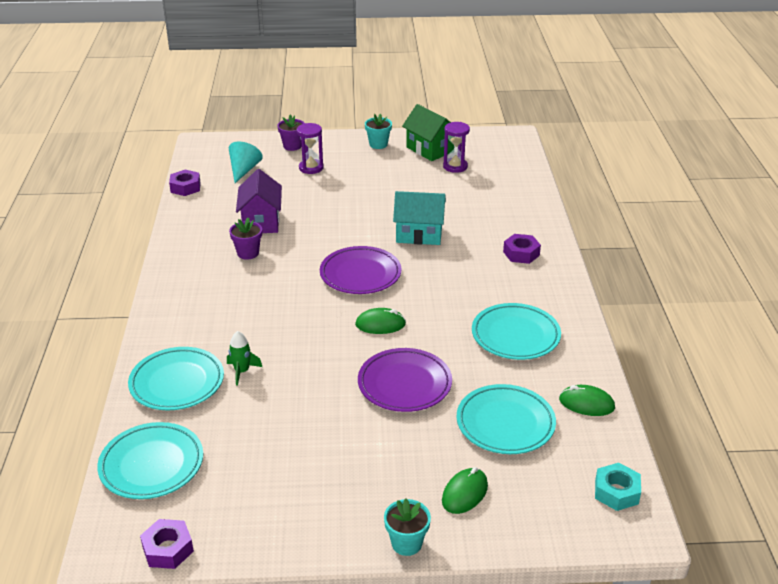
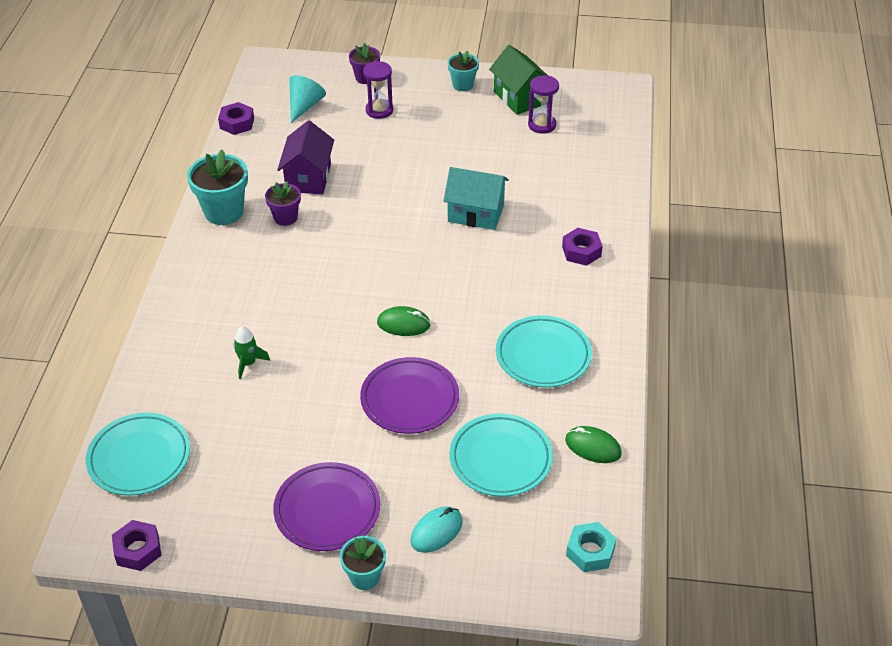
camera: 10 degrees right, 10 degrees up
turquoise plate [128,347,224,410] -> none
purple plate [320,246,402,294] -> purple plate moved to [273,462,380,551]
green mouse [442,467,488,514] -> turquoise mouse [410,506,463,553]
none -> turquoise flower pot [187,149,248,225]

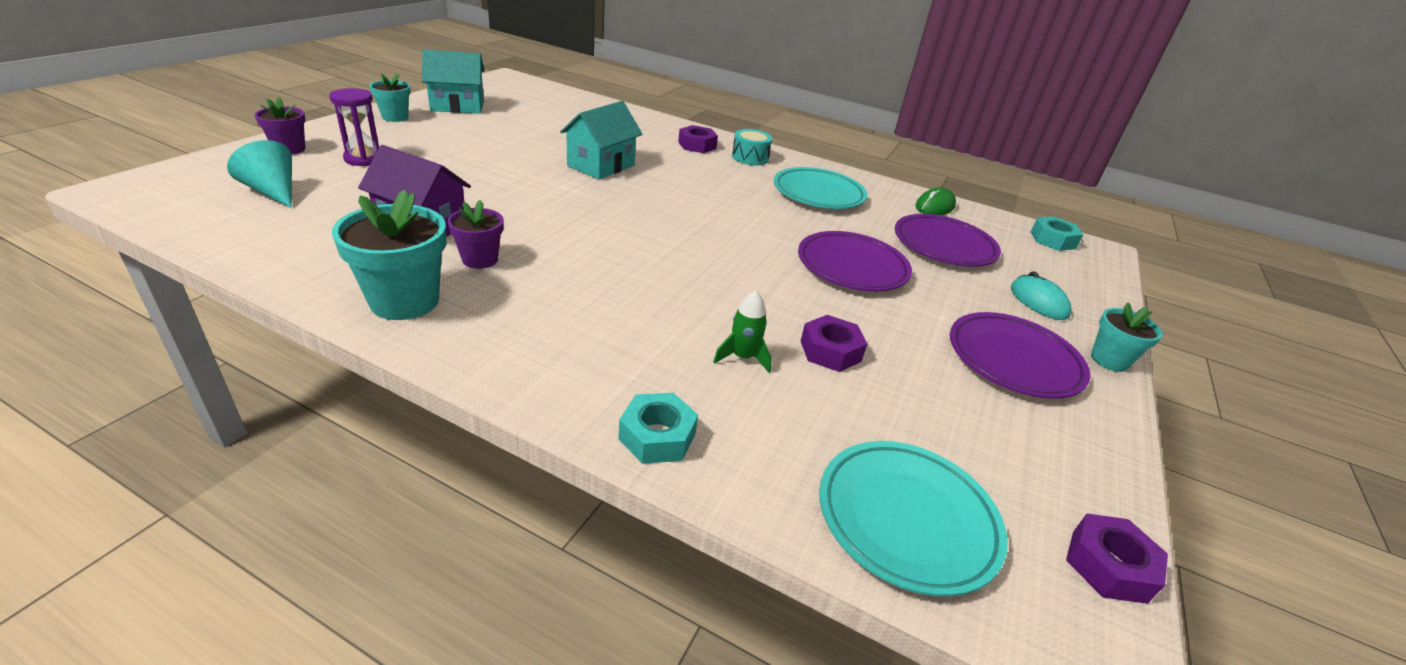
camera: 75 degrees left, 10 degrees down
purple nut [218,102,254,135] -> purple nut moved to [801,315,867,372]
green mouse [377,306,431,336] -> none
turquoise plate [450,413,553,497] -> purple plate [895,214,1001,267]
green house [489,45,548,115] -> turquoise house [422,50,485,114]
purple hourglass [528,75,559,134] -> none
none -> turquoise nut [618,393,698,464]
none -> turquoise drum [732,129,773,165]

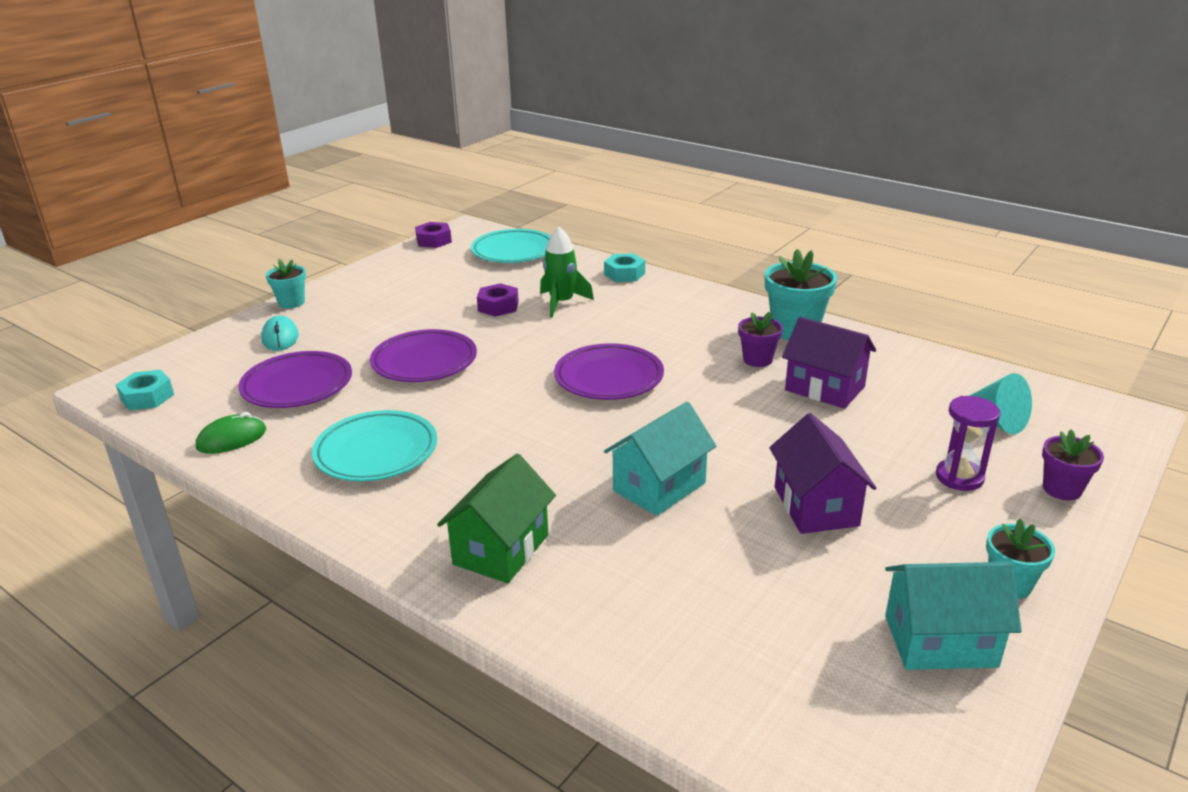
camera: 165 degrees left, 5 degrees down
purple nut [678,125,718,153] -> green house [437,454,556,583]
green rocket [713,290,772,373] -> green rocket [540,227,594,318], size x1.53
turquoise drum [732,129,773,165] -> none
purple plate [950,312,1091,399] -> purple plate moved to [554,343,664,400]
none -> purple house [769,413,876,534]

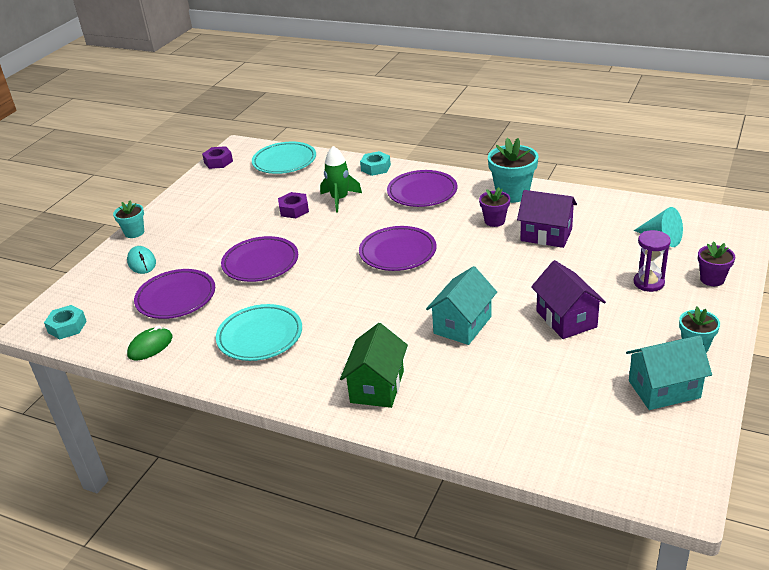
camera: 10 degrees left, 5 degrees up
none -> purple plate [387,170,457,207]

